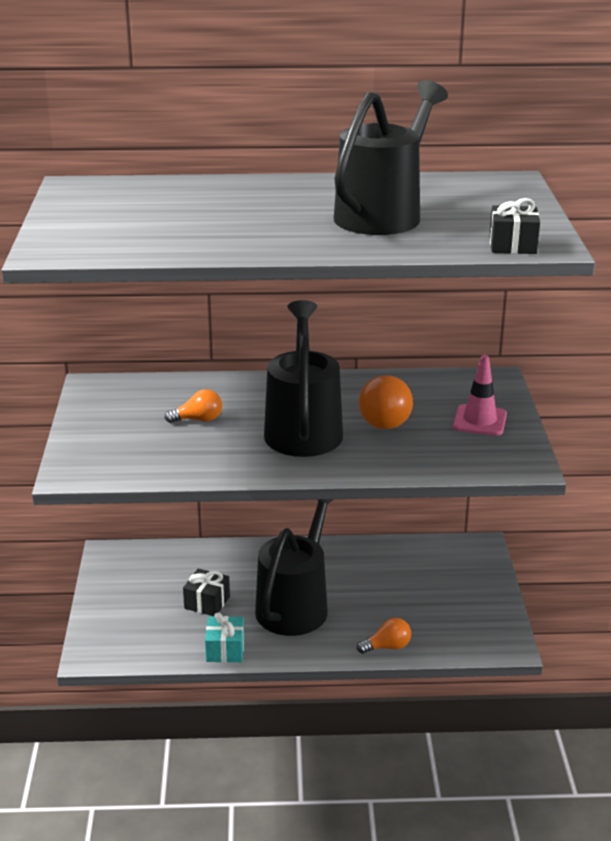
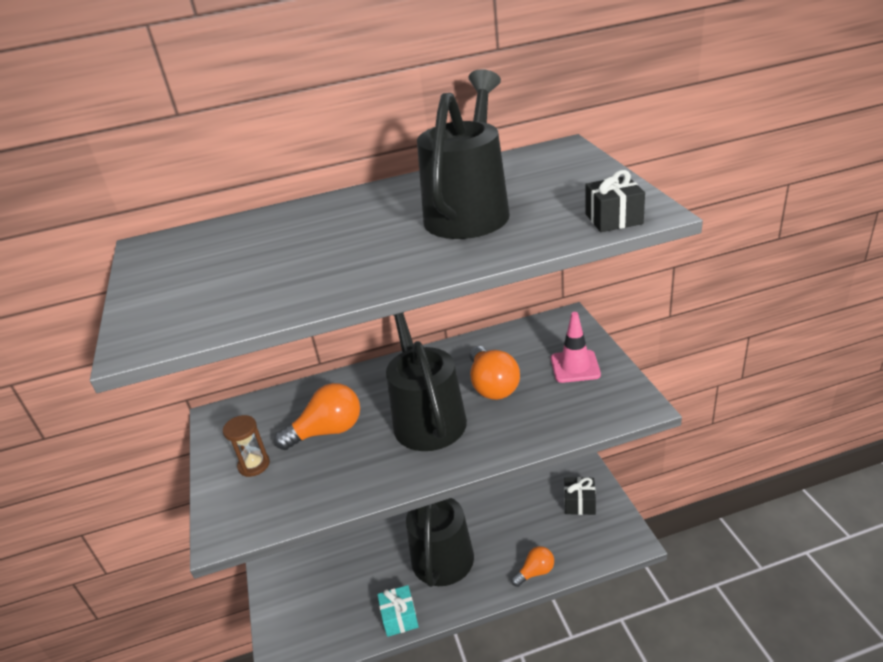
camera: 10 degrees left, 5 degrees up
orange light bulb [164,389,222,423] -> orange light bulb [274,383,360,450], size x1.66
black gift [183,568,230,616] -> black gift moved to [564,477,596,515]
none -> brown hourglass [223,415,270,477]

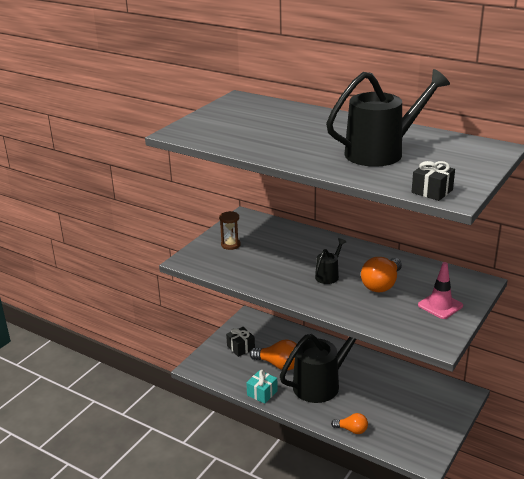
camera: 45 degrees right, 5 degrees down
orange light bulb [274,383,360,450] -> orange light bulb moved to [250,340,297,371]
black watering can [386,312,467,451] -> black watering can [315,238,346,284], size x0.47
black gift [564,477,596,515] -> black gift moved to [226,327,255,357]

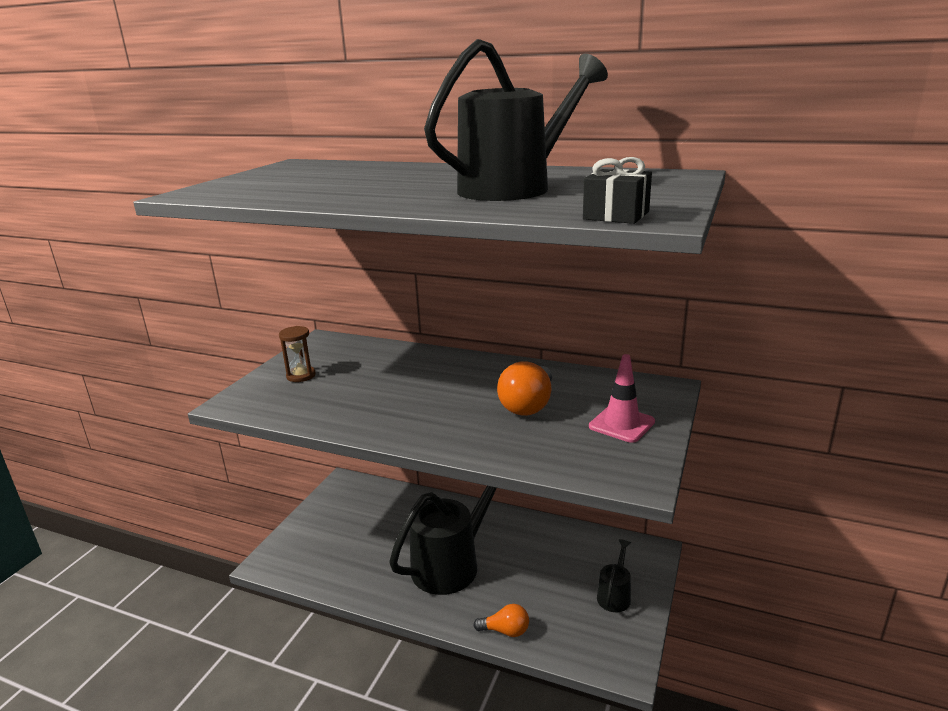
camera: 10 degrees left, 5 degrees down
black gift [226,327,255,357] -> none
turquoise gift [246,370,278,404] -> none
orange light bulb [250,340,297,371] -> none
black watering can [315,238,346,284] -> black watering can moved to [597,539,631,612]

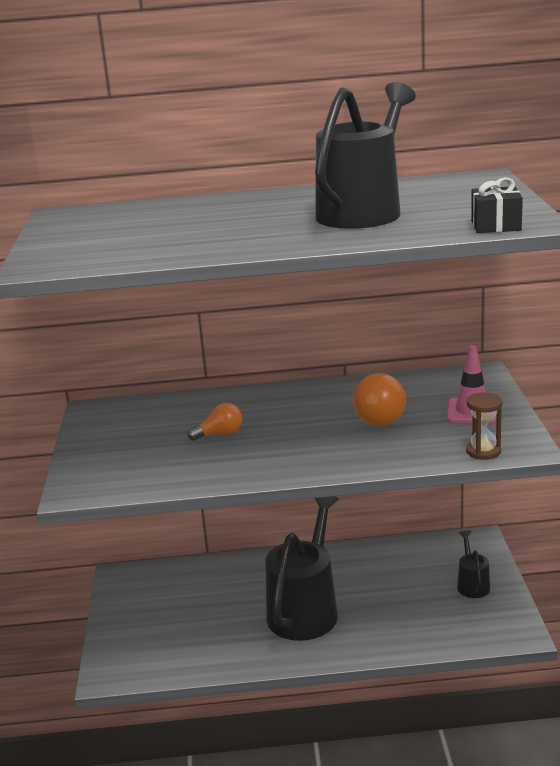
camera: 25 degrees left, 0 degrees up
brown hourglass [279,326,316,382] -> brown hourglass moved to [466,392,502,460]
orange light bulb [473,604,529,637] -> orange light bulb moved to [187,403,242,441]

